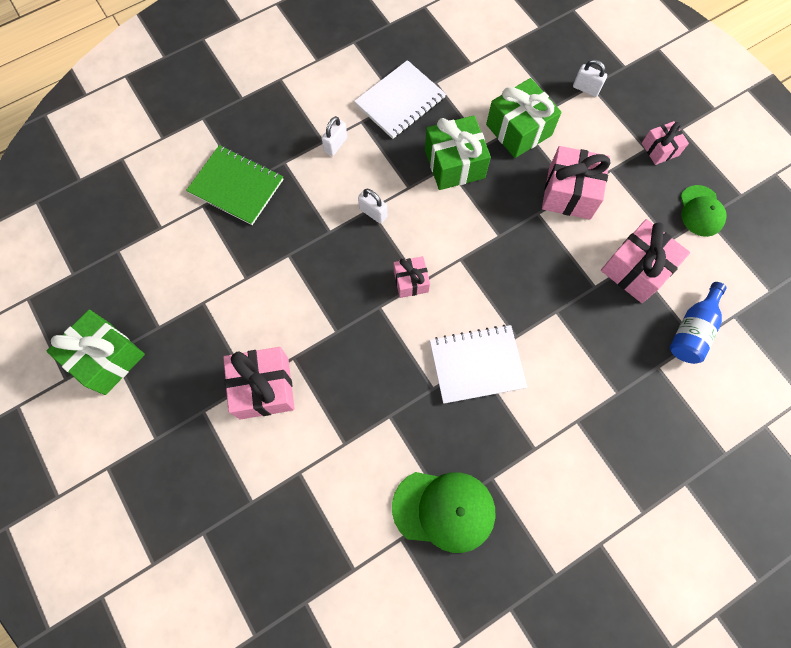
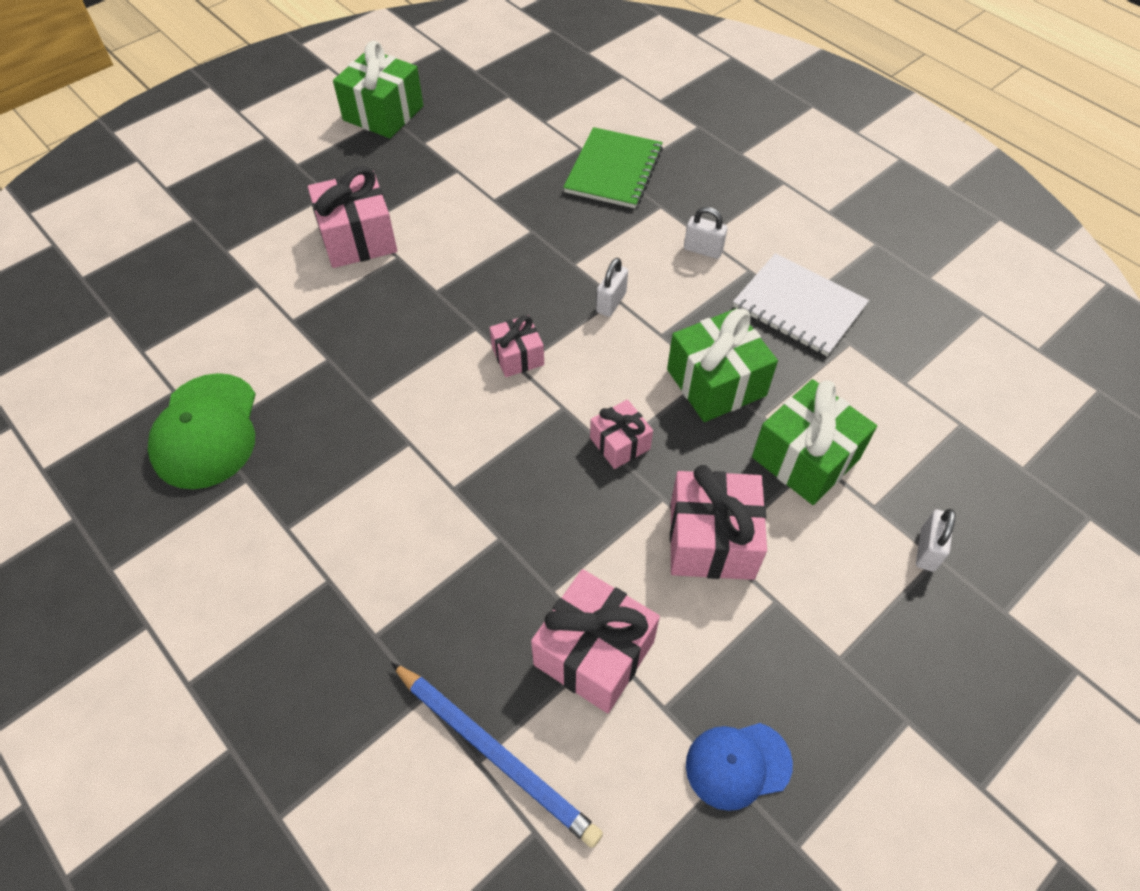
camera: 80 degrees right, 15 degrees down
white notebook [430,325,527,404] -> none
pink gift [642,121,689,165] -> pink gift moved to [590,399,653,469]
blue bottle [670,282,727,364] -> blue pencil [391,662,603,848]
green cap [681,185,727,237] -> blue cap [686,723,793,811]

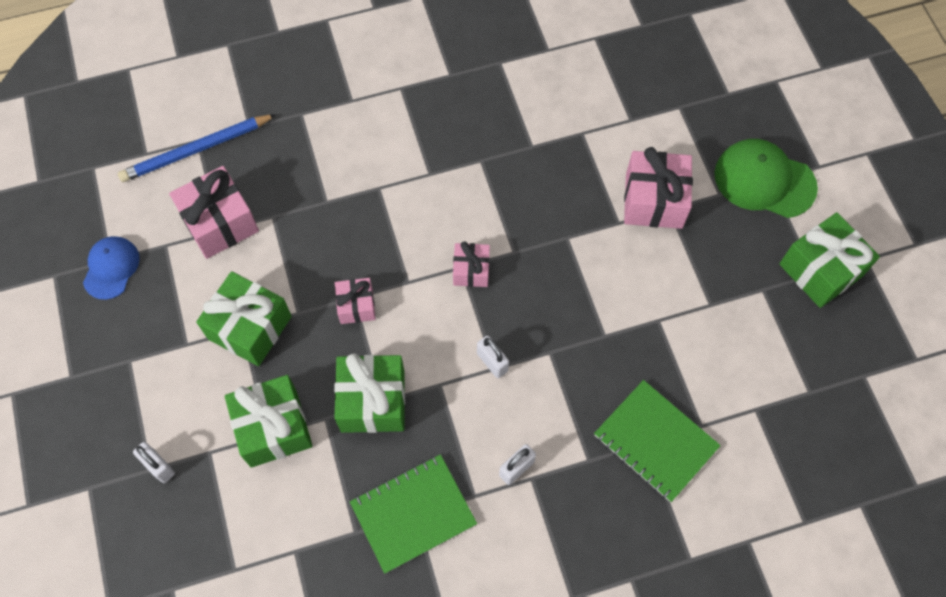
camera: 115 degrees right, 10 degrees up
green cap [148,373,256,489] -> green cap moved to [714,139,818,218]
pink gift [670,465,767,580] -> green gift [196,271,292,366]
white notebook [733,253,869,356] -> green notebook [350,454,477,574]

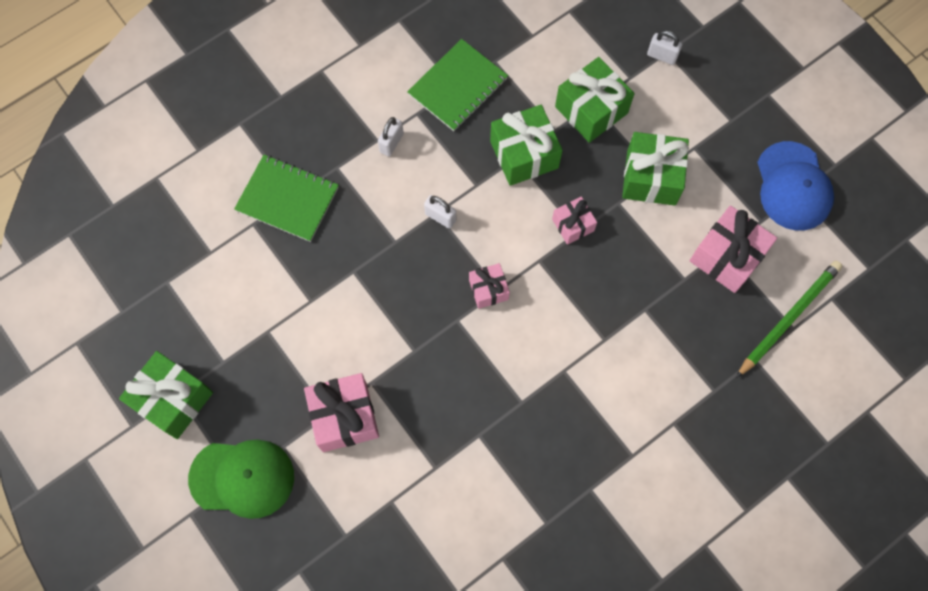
camera: 160 degrees right, 5 degrees up
blue cap [83,236,140,300] -> blue cap [757,141,834,231], size x1.57
blue pencil [118,114,277,182] -> green pencil [736,261,842,378]

